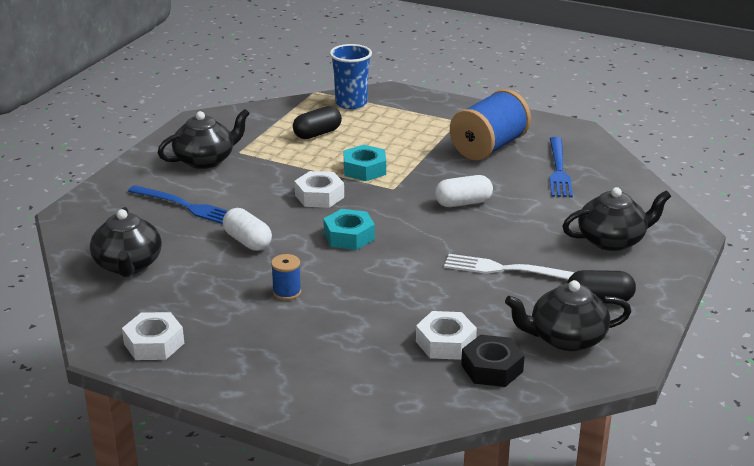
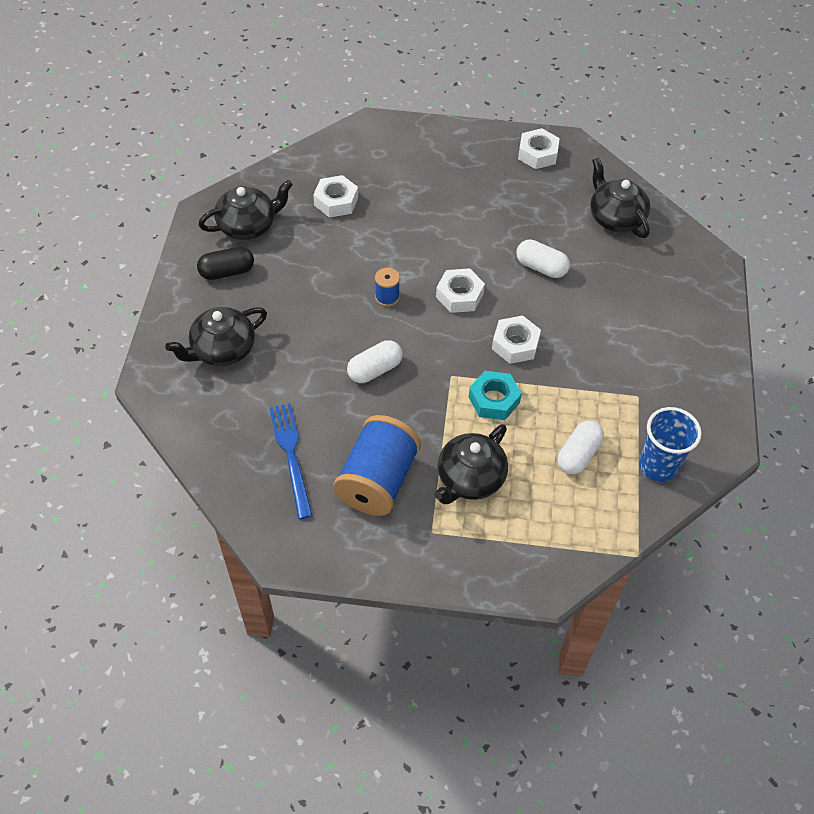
camera: 160 degrees right, 25 degrees up
blue fork [128,185,228,224] -> none
black teapot [158,109,250,169] -> black teapot moved to [434,424,508,504]
blue spool [271,254,301,300] -> blue spool moved to [375,268,400,307]
black capsule [293,106,342,139] -> white capsule [558,421,604,474]
turquoise nut [323,209,375,250] -> white nut [436,268,485,313]
blue cup [330,44,372,110] -> blue cup moved to [639,407,702,482]
white fork [444,254,575,280] -> none
black nut [461,335,525,387] -> none

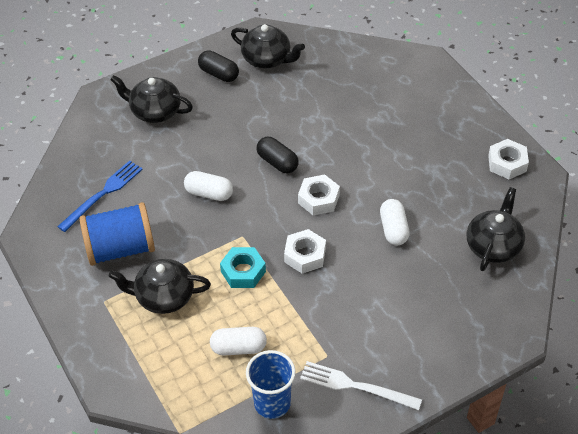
camera: 55 degrees right, 5 degrees down
white nut [313,175,358,218] -> none
blue spool [375,268,400,307] -> black capsule [257,137,299,174]
none -> white fork [300,361,422,410]

